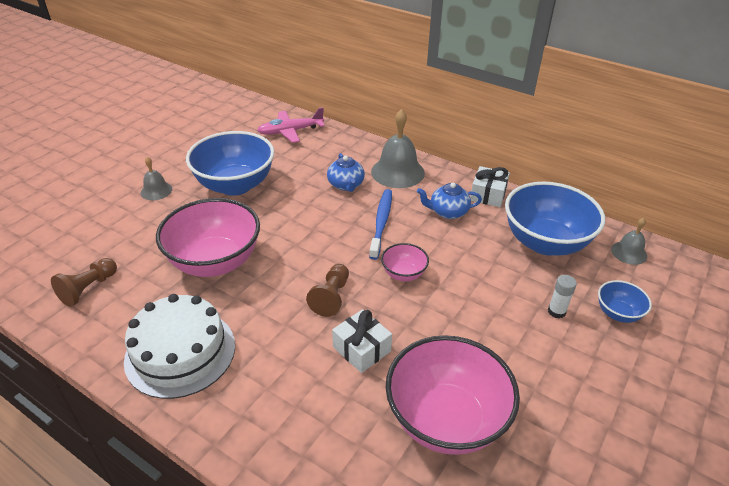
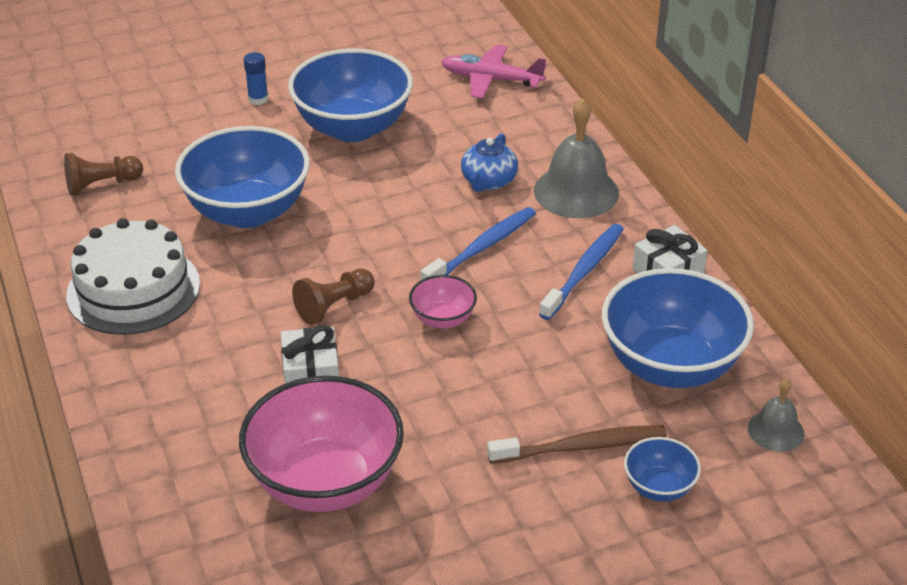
camera: 35 degrees right, 0 degrees up
grey bell [140,157,172,200] -> blue glue stick [244,52,268,105]
pink bowl [156,198,260,277] -> blue bowl [175,126,310,228]
blue teapot [417,183,482,219] -> blue toothbrush [539,224,624,320]
white glue stick [548,275,577,318] -> brown toothbrush [487,425,667,464]

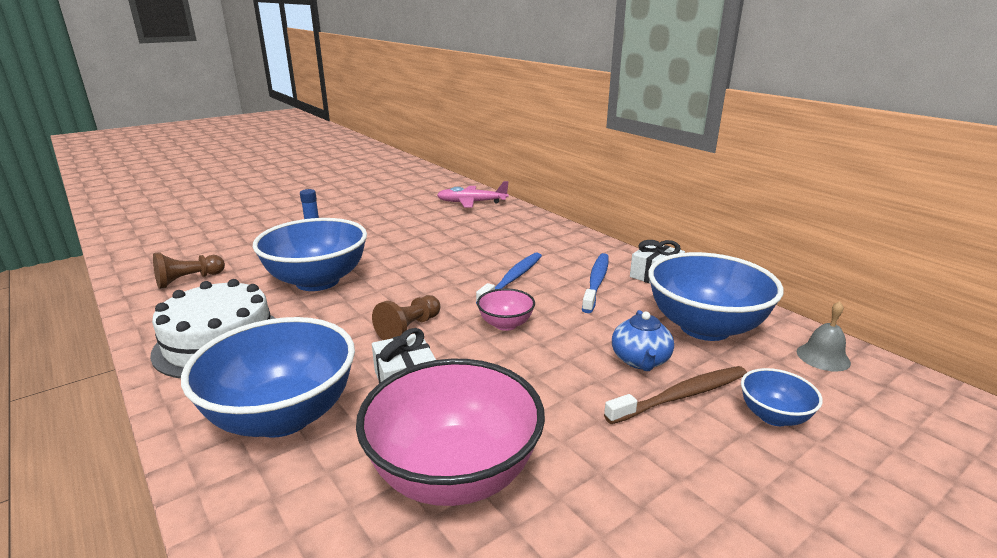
camera: 15 degrees left, 15 degrees down
blue bowl [288,49,413,142] -> blue bowl moved to [181,317,355,438]
blue teapot [461,133,518,192] -> blue teapot moved to [612,310,674,371]
grey bell [534,98,619,218] -> none

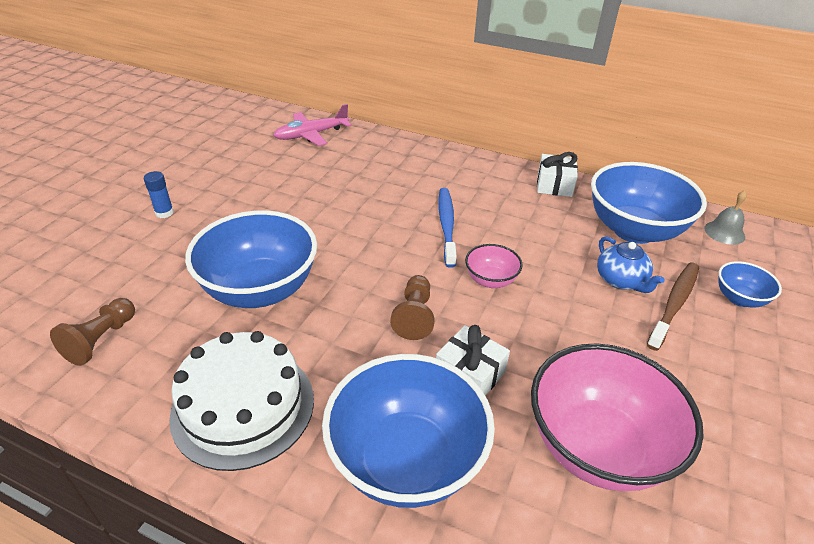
camera: 30 degrees left, 15 degrees up
blue toothbrush [582,253,609,313] -> none

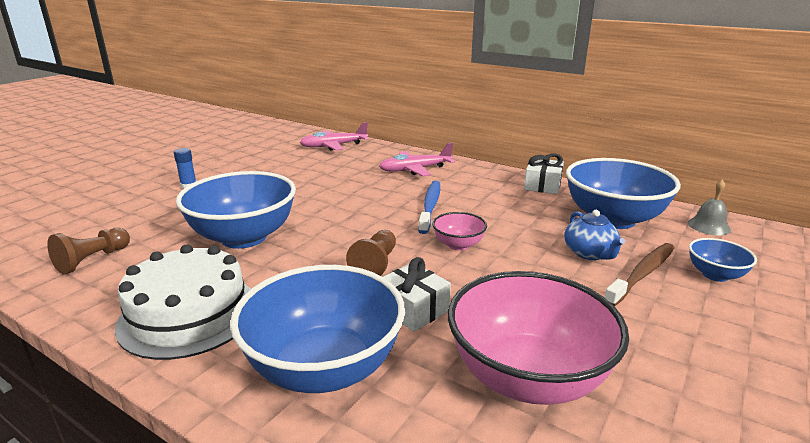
camera: 10 degrees right, 15 degrees down
none -> pink plane [379,143,455,176]

